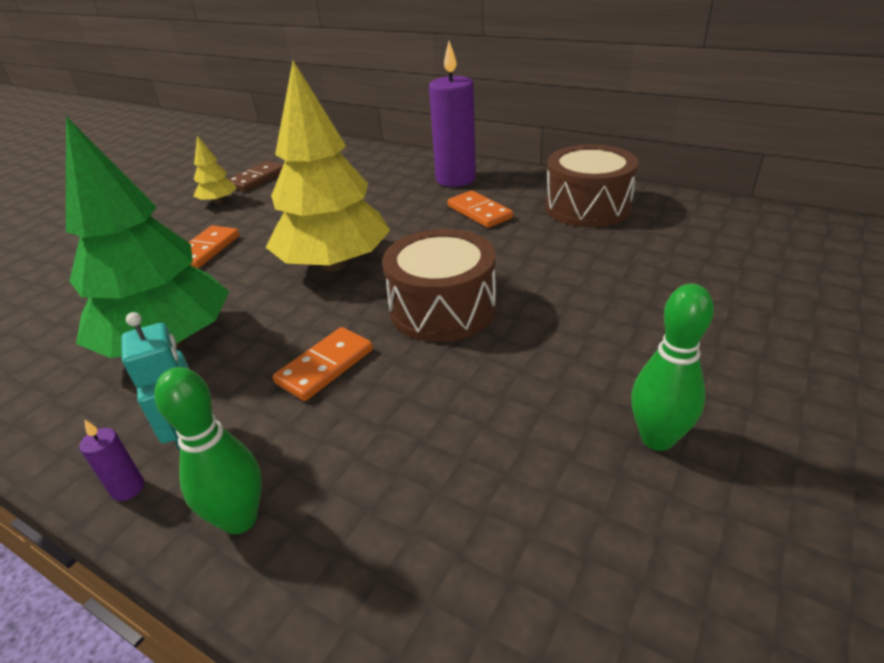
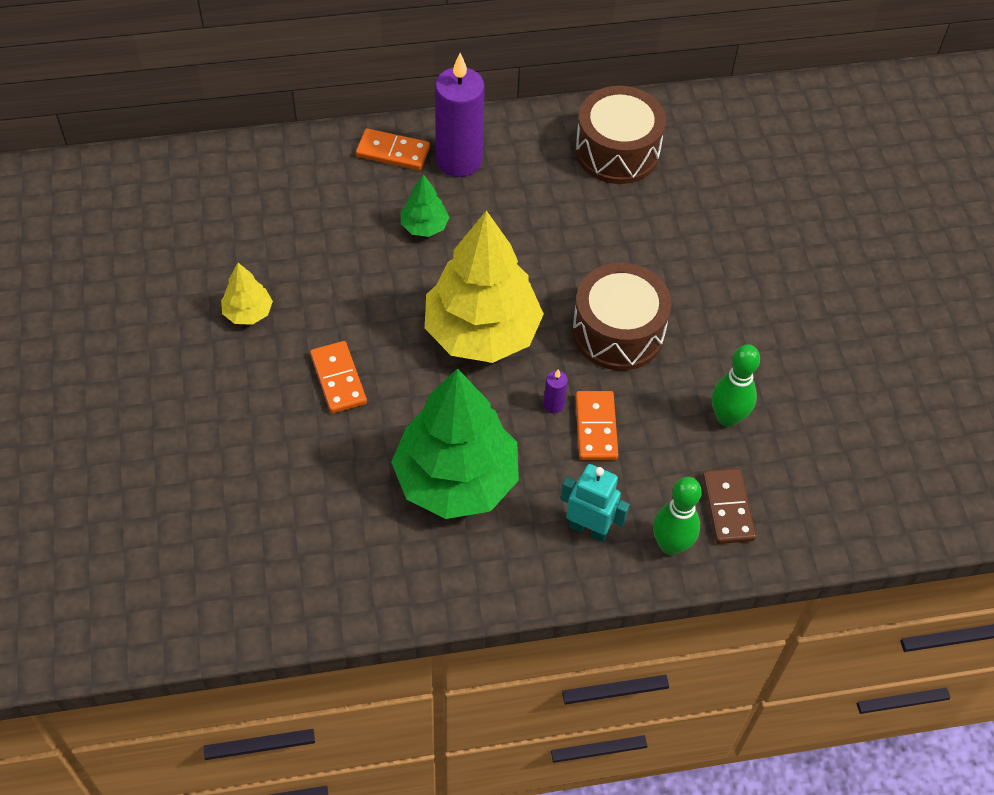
camera: 45 degrees left, 20 degrees up
purple candle [80,419,144,501] -> purple candle moved to [544,369,568,414]
brown domino [228,161,283,192] -> brown domino moved to [702,468,756,544]
orange domino [448,190,513,228] -> orange domino moved to [356,128,430,170]
green bowling pin [631,284,714,451] -> green bowling pin moved to [712,344,760,427]
none -> green tree [401,174,449,237]

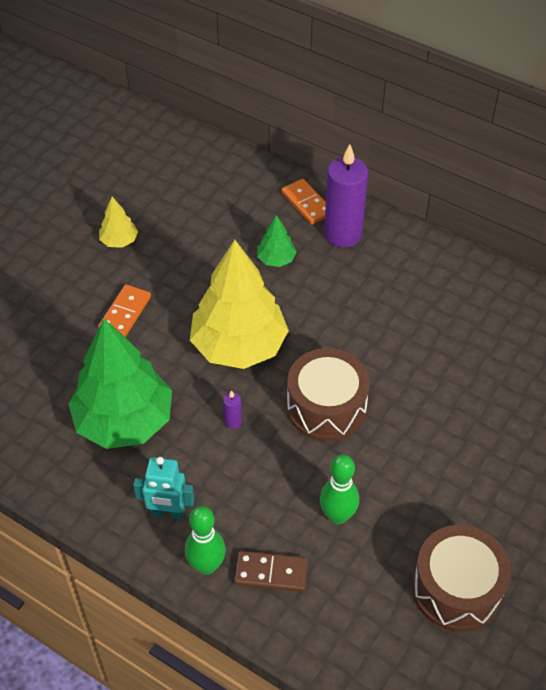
camera: 45 degrees right, 5 degrees down
turquoise robot [560,464,630,542] -> turquoise robot turned 120 degrees clockwise [133,457,194,520]
brown drum [575,86,666,184] -> brown drum moved to [412,525,511,632]
orange domino [575,391,618,460] -> none
brown domino [702,468,756,544] -> brown domino turned 60 degrees clockwise [234,551,308,592]

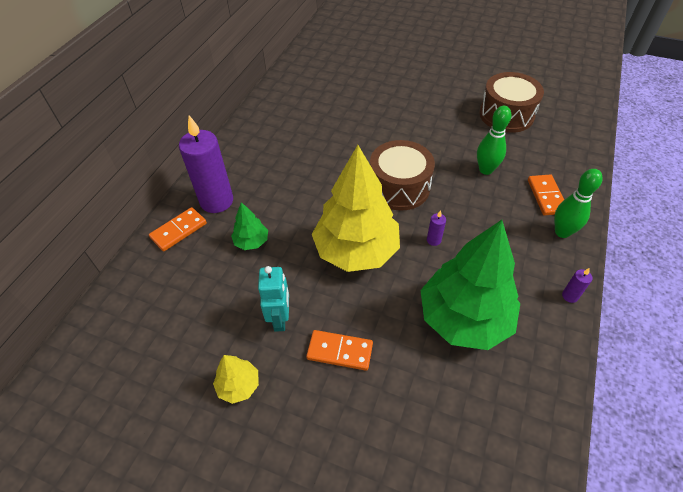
camera: 100 degrees left, 0 degrees up
turquoise robot [133,457,194,520] -> turquoise robot moved to [258,266,289,332]
brown domino [234,551,308,592] -> orange domino [528,175,564,215]
none -> purple candle [562,268,593,303]

